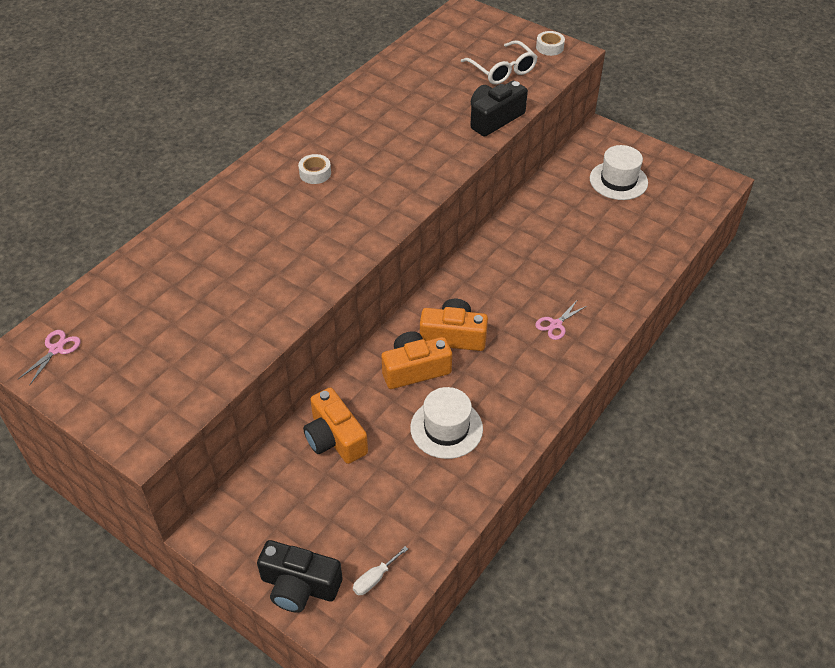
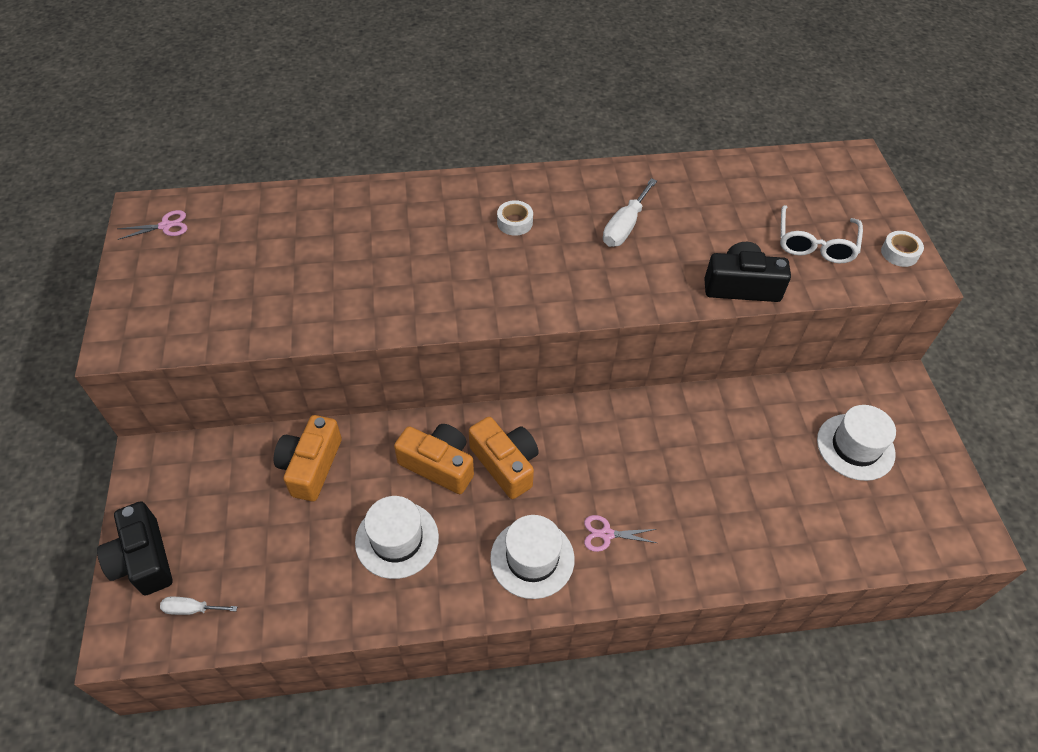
camera: 45 degrees right, 5 degrees up
none -> white hat [490,515,575,599]
none -> white screwdriver [603,178,657,247]

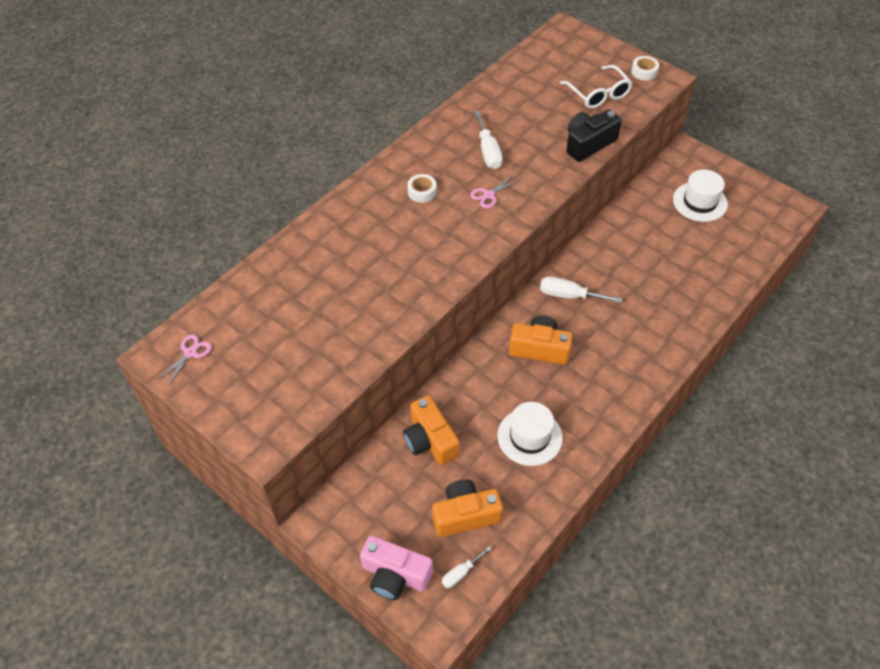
camera: 40 degrees left, 0 degrees up
black camera [97,501,172,595] -> pink camera [360,536,433,600]
orange camera [394,424,474,494] -> orange camera moved to [432,479,503,537]
white hat [490,515,575,599] -> none
pink scissors [584,515,657,552] -> pink scissors moved to [470,175,520,208]
none -> white screwdriver [540,276,622,303]

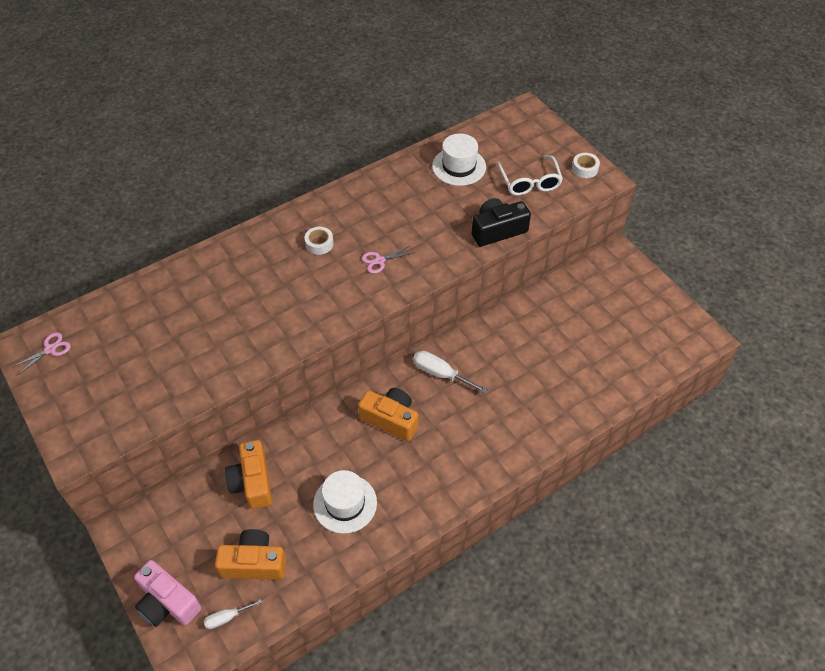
camera: 15 degrees right, 0 degrees up
white screwdriver [474,111,503,169] -> none
white hat [673,170,728,222] -> white hat moved to [432,133,486,186]

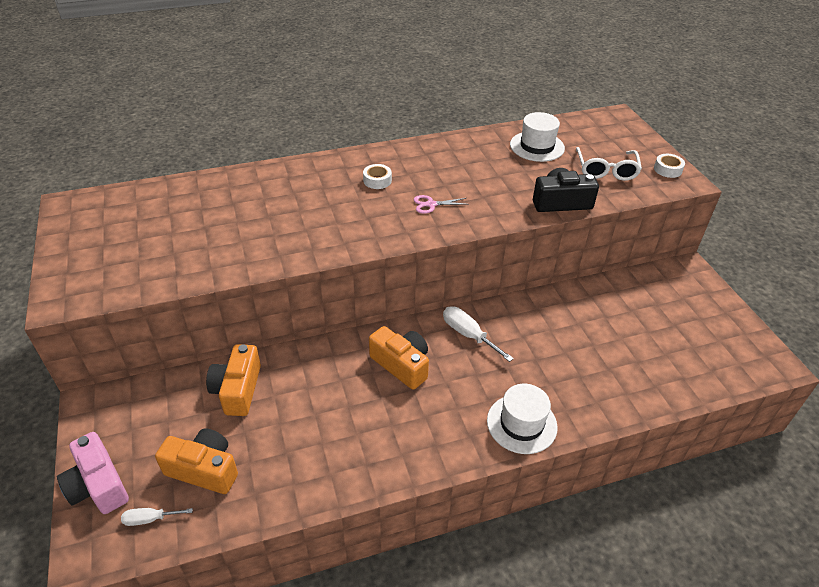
camera: 15 degrees right, 10 degrees down
pink scissors [12,332,71,375] -> none
white hat [313,470,377,534] -> white hat moved to [487,384,558,454]

